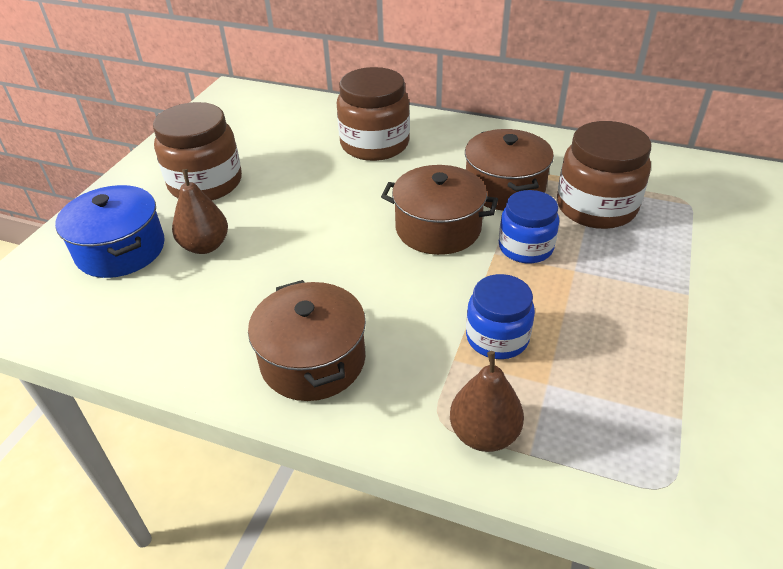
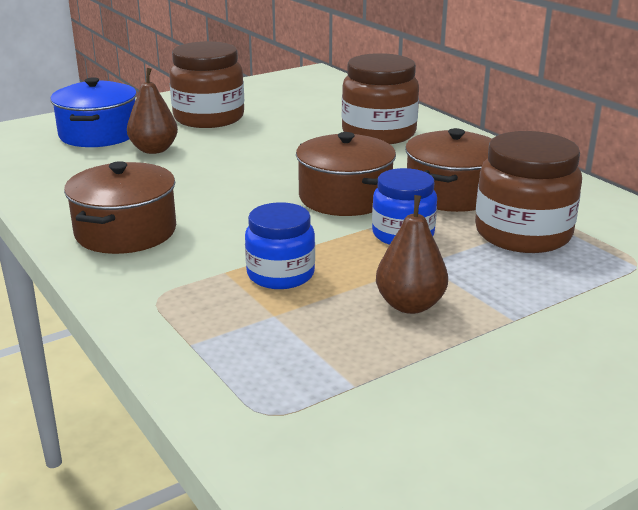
camera: 35 degrees right, 15 degrees down
brown pear [450,351,524,452] -> brown pear moved to [376,195,448,314]

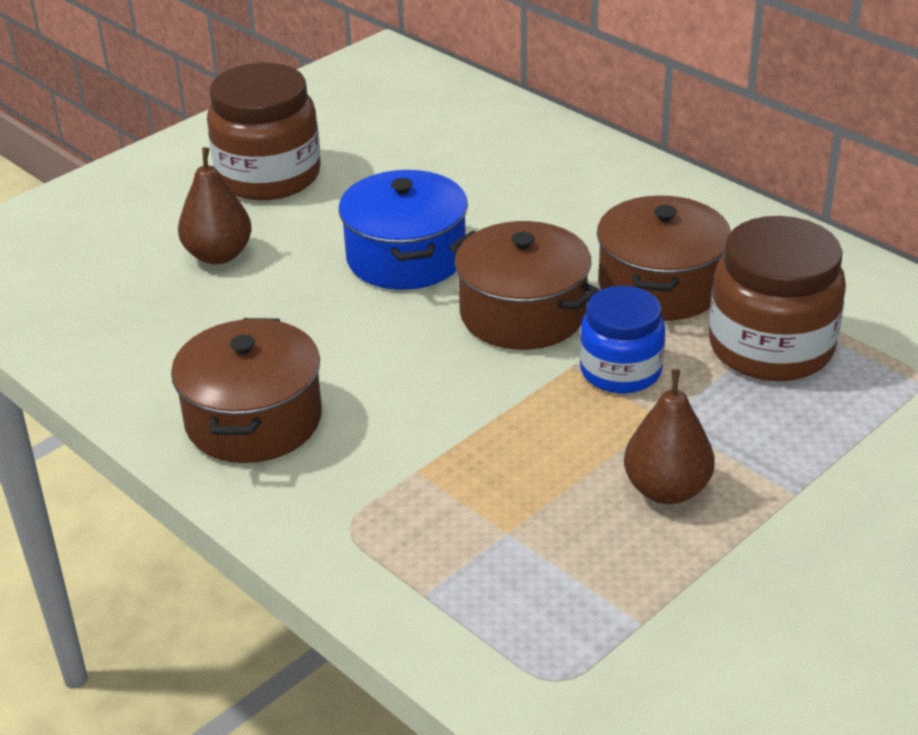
camera: 10 degrees left, 10 degrees up
blue pot [50,78,137,147] -> blue pot moved to [339,170,468,290]
blue jar [245,202,315,289] -> none
brown jar [342,53,419,144] -> none

